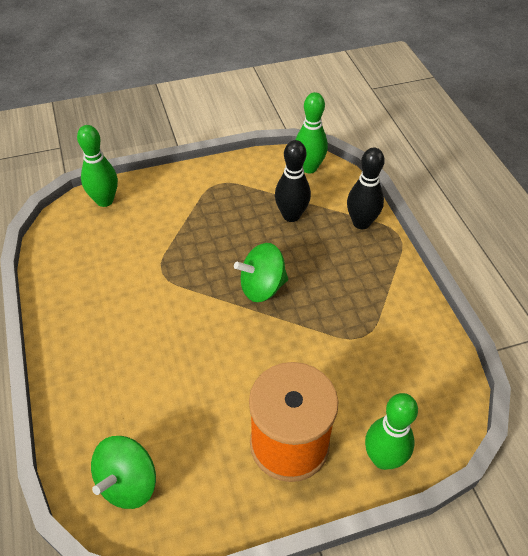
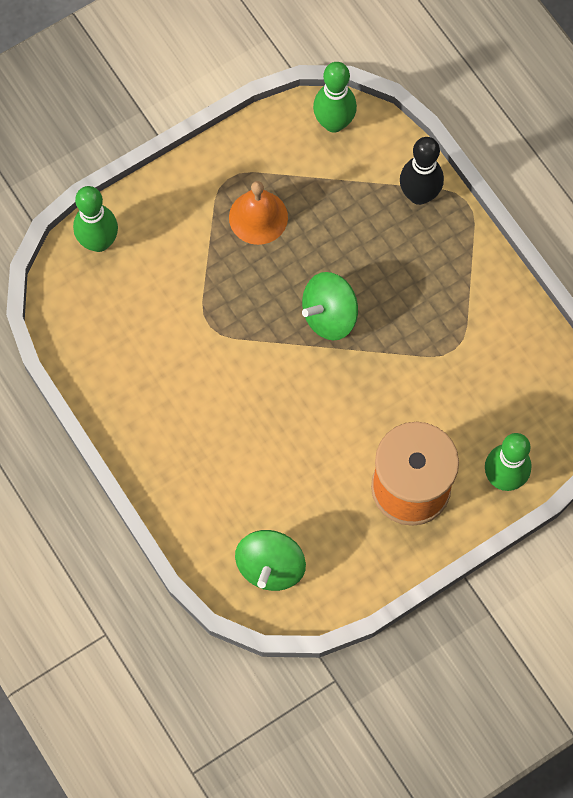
camera: 15 degrees left, 20 degrees up
black bowling pin [275,140,311,222] -> none
none -> orange bell [229,181,288,245]

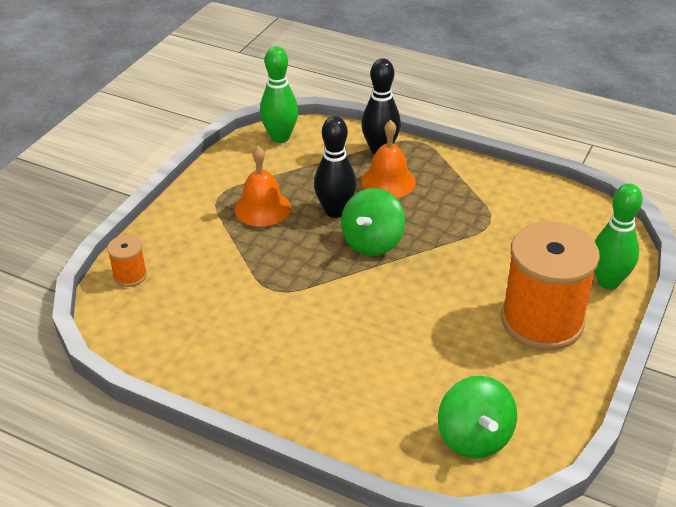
camera: 30 degrees left, 30 degrees down
green bowling pin [73,186,118,252] -> orange spool [107,235,147,287]
none -> black bowling pin [314,116,356,218]
none -> orange bell [361,120,416,198]

